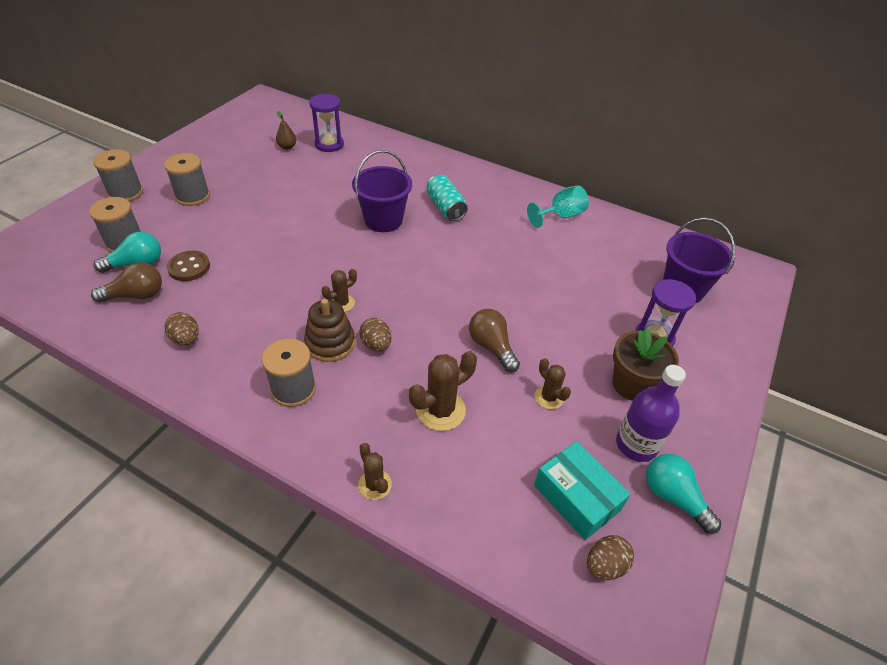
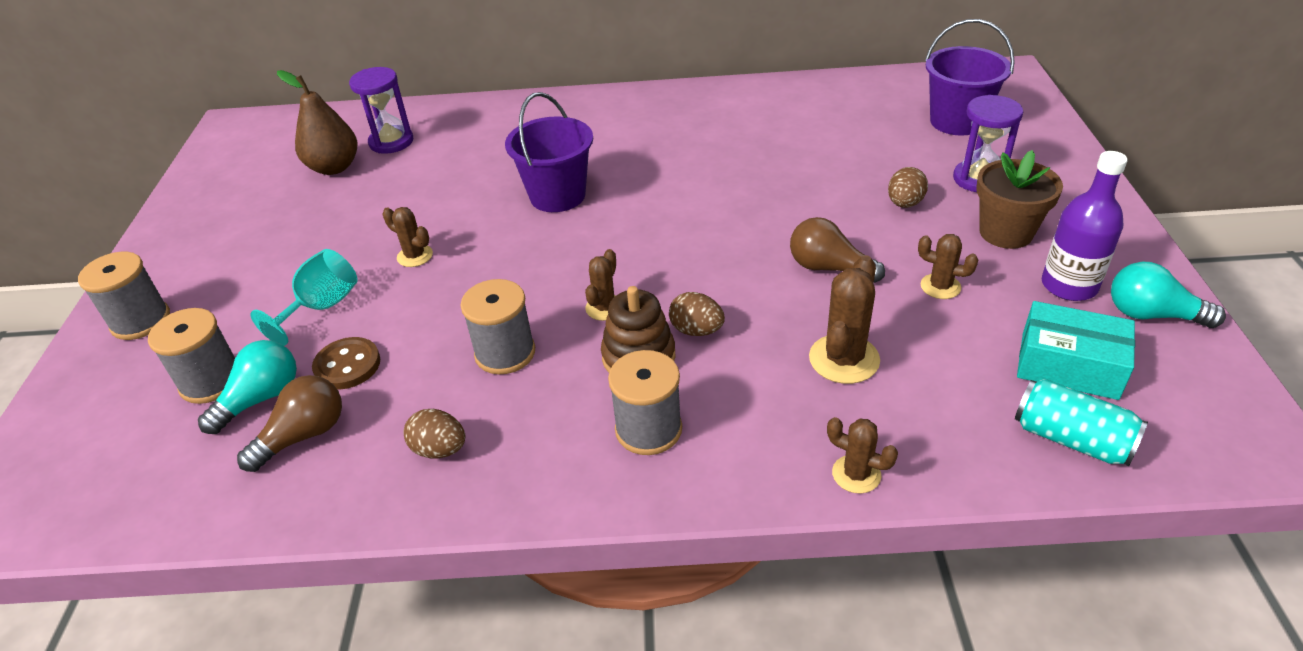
camera: 25 degrees left, 5 degrees down
grey spool [164,153,210,206] -> grey spool moved to [460,279,535,374]
brown pear [276,111,296,150] -> brown pear [277,70,358,175], size x1.88
turquoise can [426,175,468,221] -> turquoise can moved to [1015,379,1148,466]
turquoise goblet [527,185,589,228] -> turquoise goblet moved to [250,249,358,346]
brown egg [587,535,634,580] -> brown egg moved to [888,167,928,208]
none -> brown cactus [382,207,433,267]

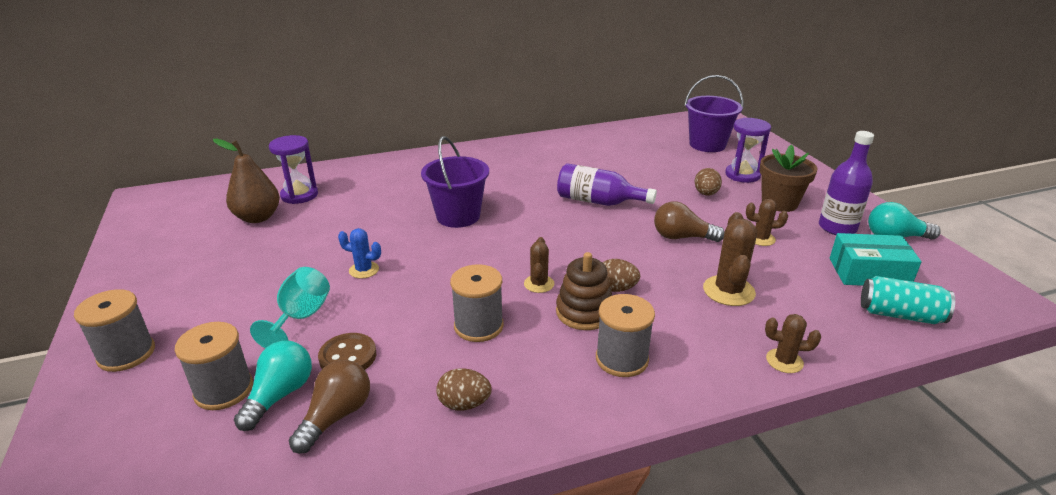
camera: 20 degrees left, 10 degrees down
brown cactus [382,207,433,267] -> blue cactus [338,228,381,279]
none -> purple bottle [557,163,657,206]

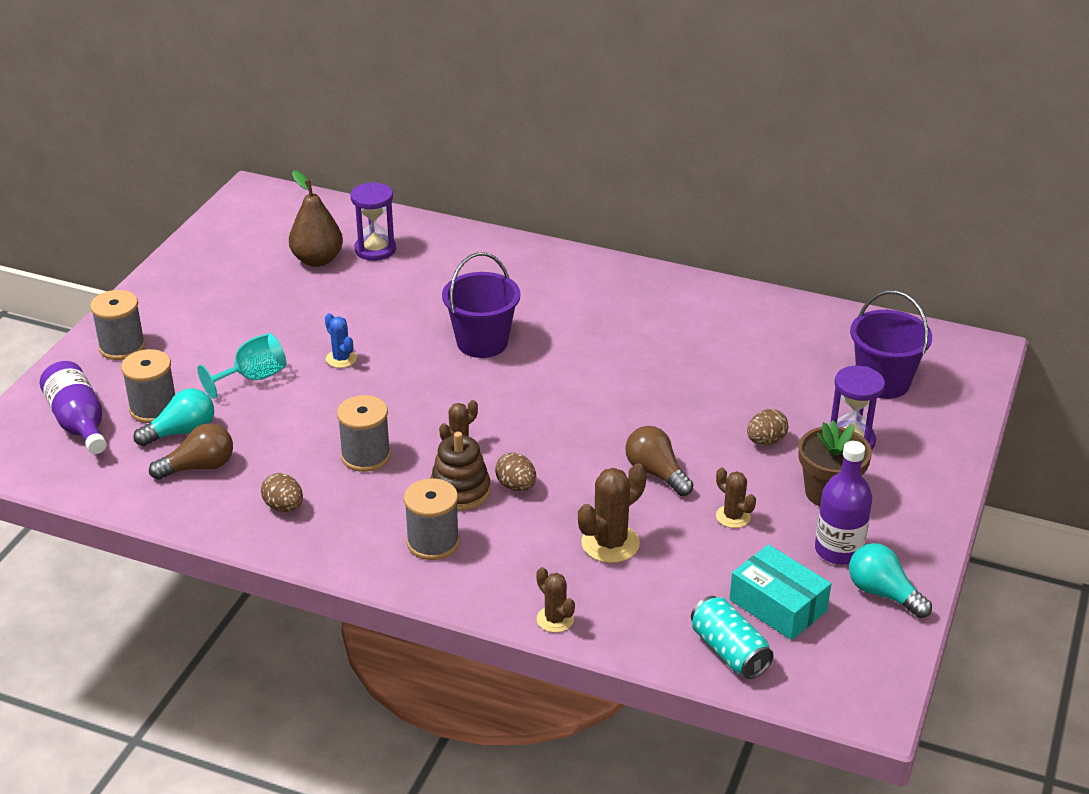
camera: 40 degrees right, 5 degrees up
brown button [318,333,376,370] -> none
purple bottle [557,163,657,206] -> purple bottle moved to [40,361,107,454]

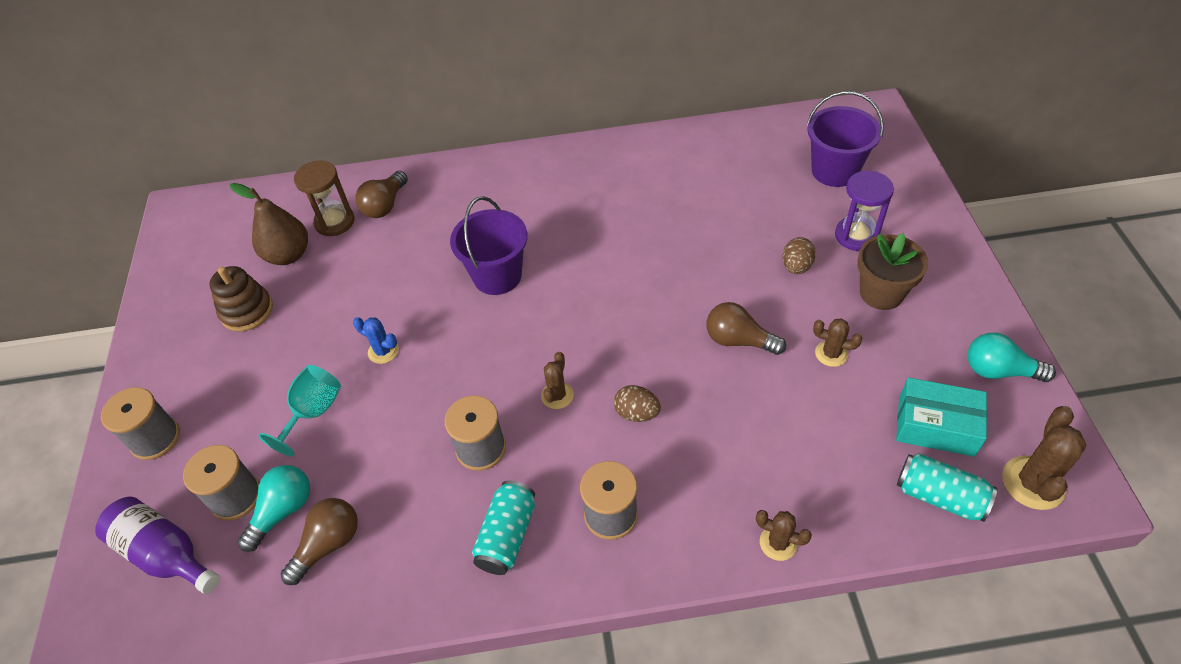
camera: 25 degrees left, 15 degrees up
brown egg [261,473,303,512] -> none
purple hourglass [350,182,396,261] -> brown hourglass [294,160,355,236]
brown stacking toy [430,432,491,511] -> brown stacking toy moved to [209,266,273,332]
brown cactus [578,463,647,563] -> brown cactus moved to [1002,406,1087,510]
purple bottle [815,441,872,565] -> none
none -> brown light bulb [355,171,408,218]
none -> turquoise can [472,481,535,575]

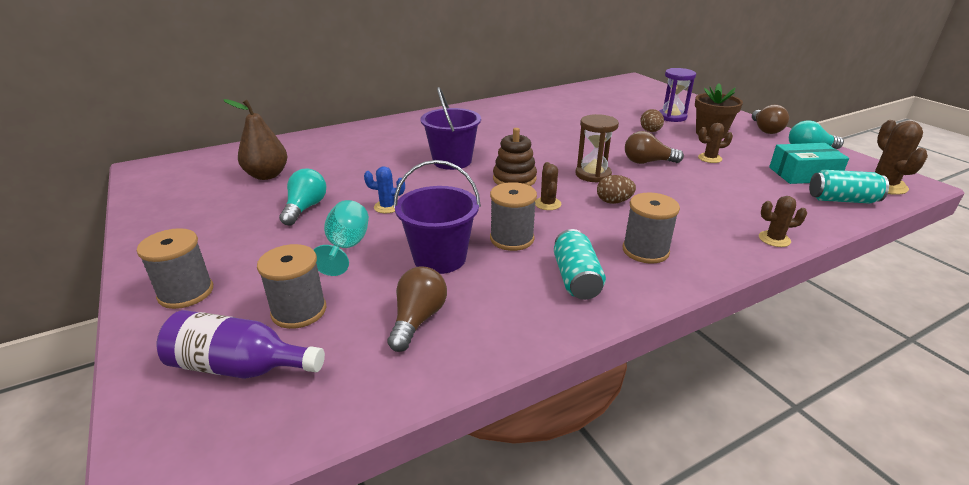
camera: 25 degrees left, 20 degrees down
brown stacking toy [209,266,273,332] -> brown stacking toy moved to [493,128,537,186]
turquoise light bulb [238,465,310,552] -> turquoise light bulb moved to [279,169,326,226]
brown hourglass [294,160,355,236] -> brown hourglass moved to [575,114,619,183]
brown light bulb [355,171,408,218] -> brown light bulb moved to [752,105,789,134]
purple bucket [807,91,884,187] -> purple bucket moved to [393,160,481,274]

